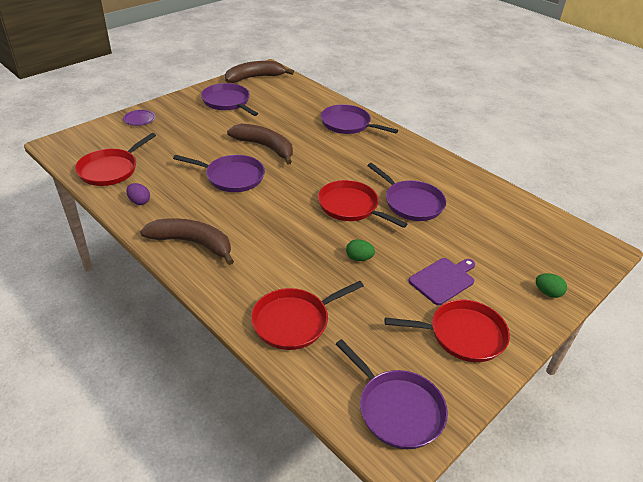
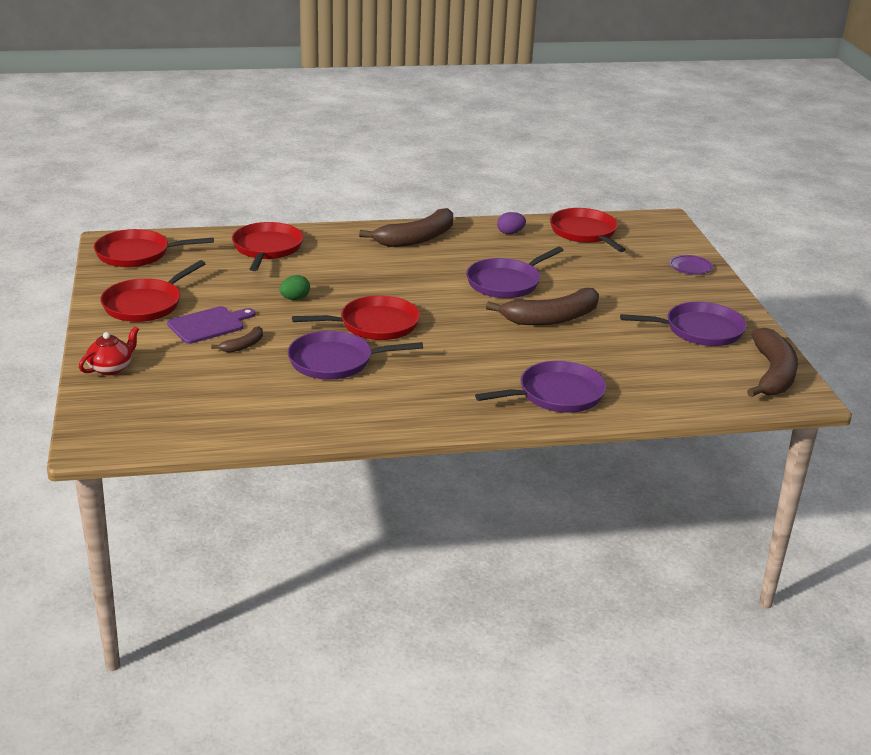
camera: 125 degrees right, 10 degrees down
purple pan [336,339,448,449] -> red pan [94,229,214,267]
purple cutting board [409,258,475,305] -> purple cutting board turned 120 degrees counterclockwise [167,306,255,344]
green egg [536,273,567,298] -> red teapot [79,326,139,375]
none -> brown banana [211,326,263,352]

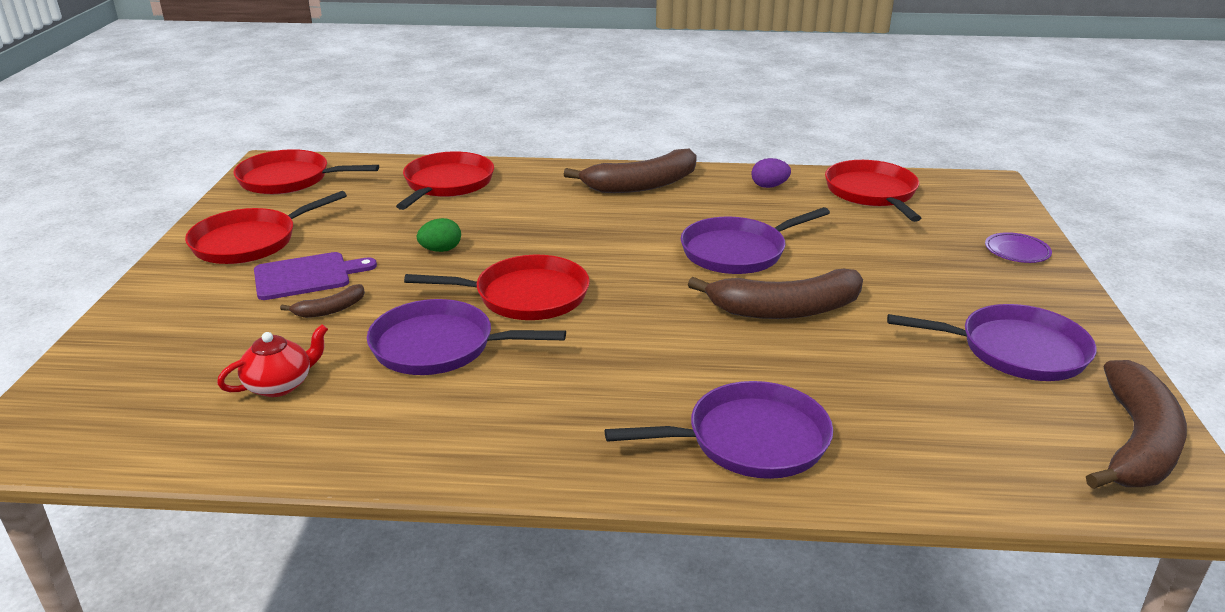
camera: 15 degrees right, 0 degrees up
red teapot [79,326,139,375] -> red teapot moved to [217,324,328,397]

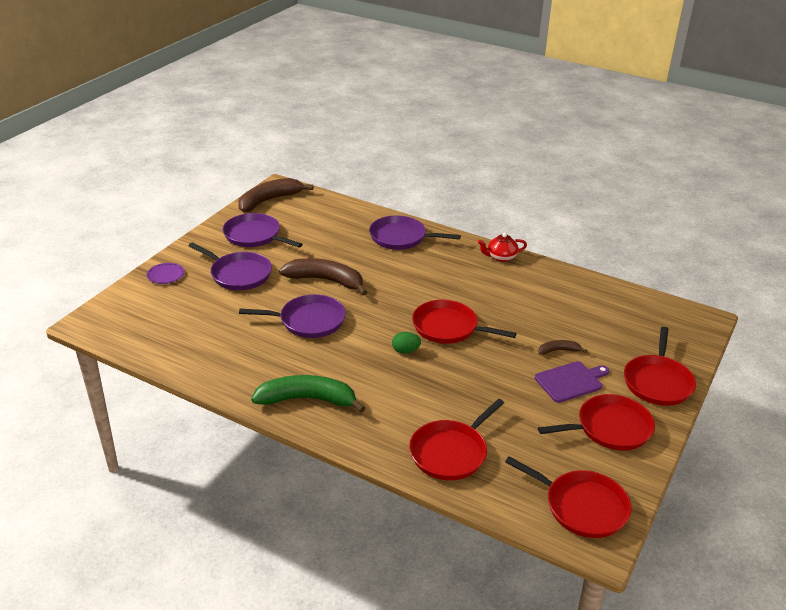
camera: 155 degrees left, 5 degrees up
red teapot [217,324,328,397] -> red teapot moved to [478,233,527,262]
purple cutting board [254,252,377,300] -> purple cutting board turned 150 degrees clockwise [535,361,609,403]
purple pan [367,299,566,375] -> purple pan moved to [188,242,272,290]
green egg [417,218,461,252] -> green egg moved to [392,332,421,354]
brown banana [564,148,697,193] -> green banana [251,375,366,413]
purple egg [752,158,791,188] -> none
red pan [825,160,921,222] -> red pan moved to [624,327,696,406]

